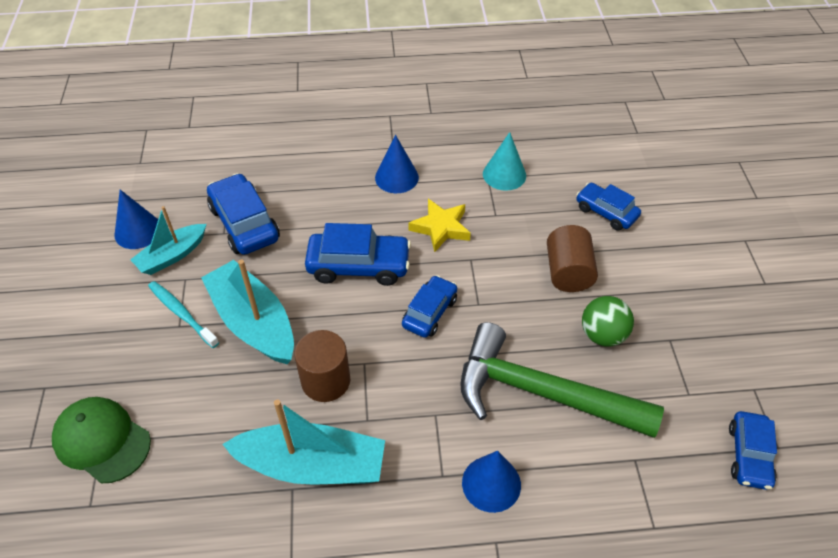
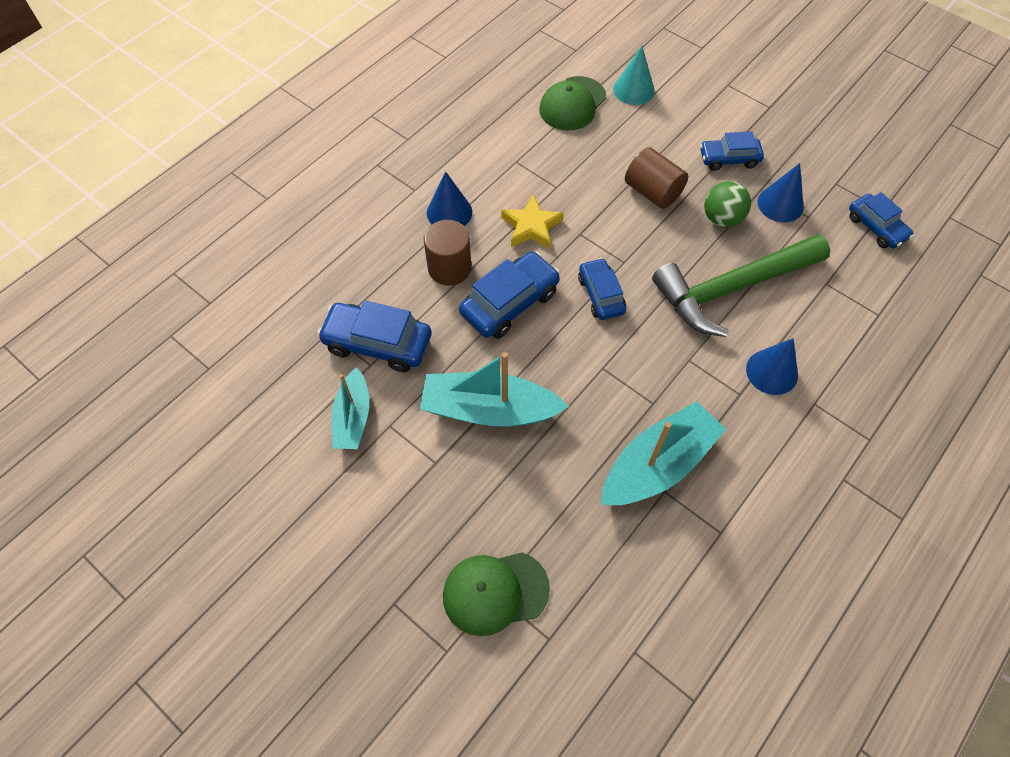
camera: 45 degrees left, 10 degrees up
blue cone [115,190,158,249] -> blue cone moved to [758,163,804,223]
turquoise toothbrush [148,281,219,348] -> none
brown cylinder [294,330,350,402] -> brown cylinder moved to [424,220,471,285]
turquoise cone [483,132,526,191] -> turquoise cone moved to [613,46,655,105]
blue car [576,183,641,231] -> blue car moved to [700,131,764,171]
none -> green cap [539,76,606,130]

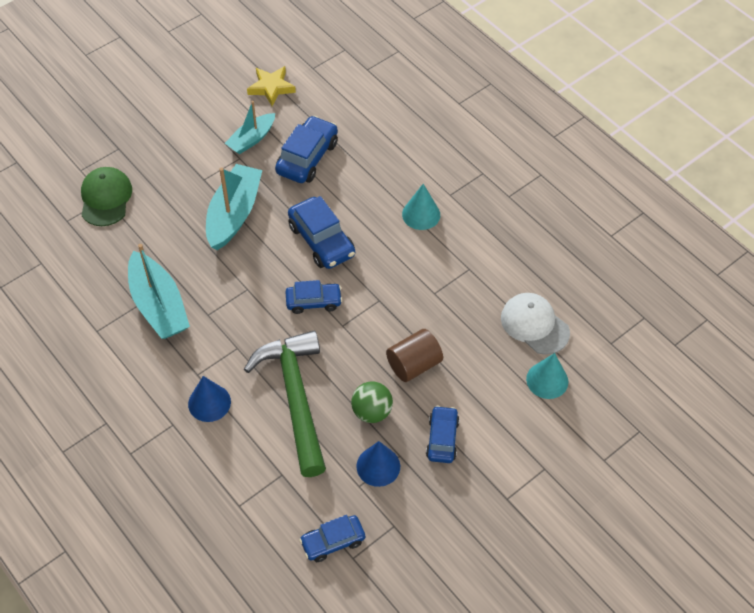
camera: 100 degrees right, 5 degrees down
turquoise boat [332,367,369,449] -> turquoise boat turned 60 degrees counterclockwise [225,101,275,154]
brown cylinder [424,220,471,285] -> none
blue cone [427,171,472,226] -> turquoise cone [402,184,440,230]
yellow star [501,194,564,249] -> yellow star moved to [247,66,296,106]
green cap [539,76,606,130] -> white cap [501,293,570,355]

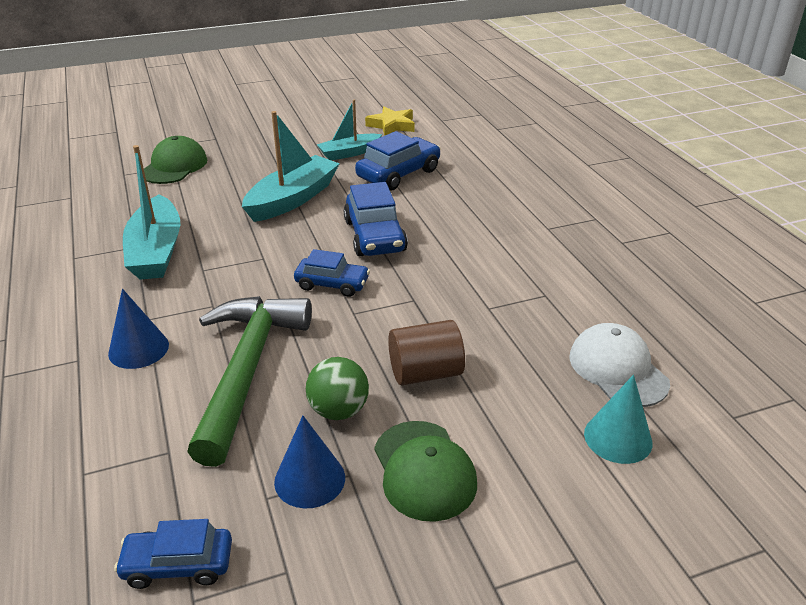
camera: 20 degrees right, 20 degrees down
turquoise cone [402,184,440,230] -> none
blue car [426,406,459,463] -> green cap [374,421,477,522]

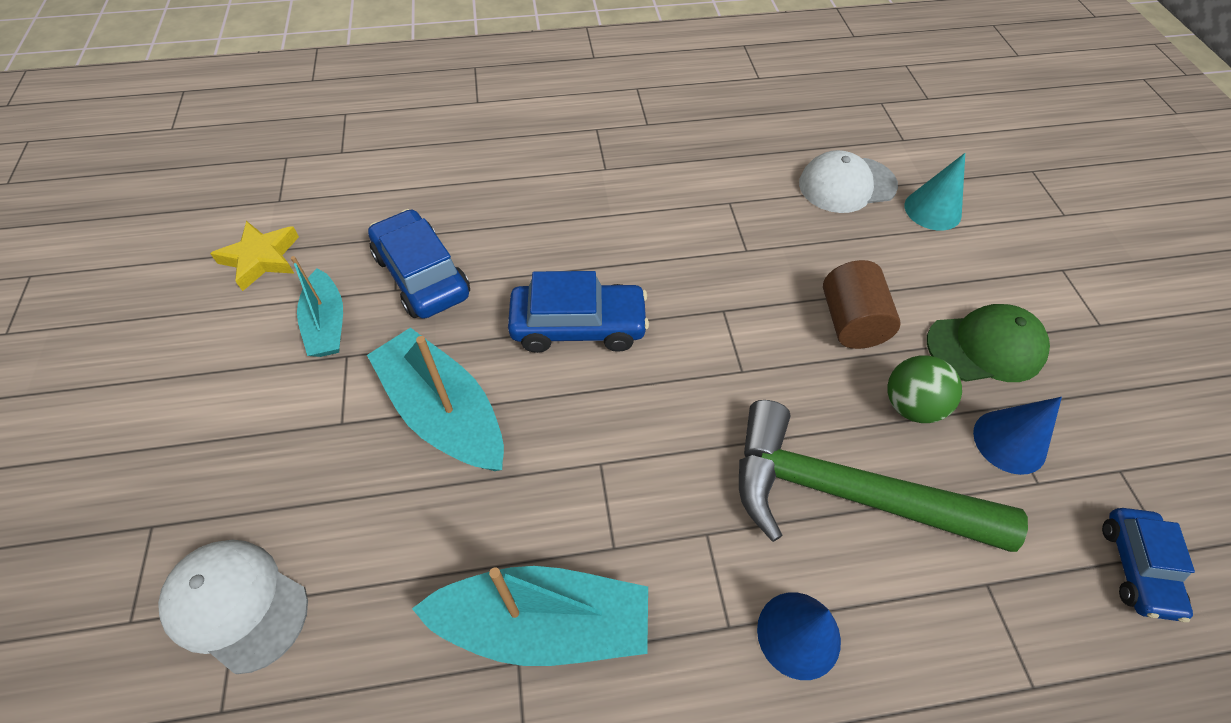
camera: 80 degrees left, 20 degrees up
green cap [144,136,207,184] -> white cap [158,540,308,674]
blue car [294,249,370,297] -> none

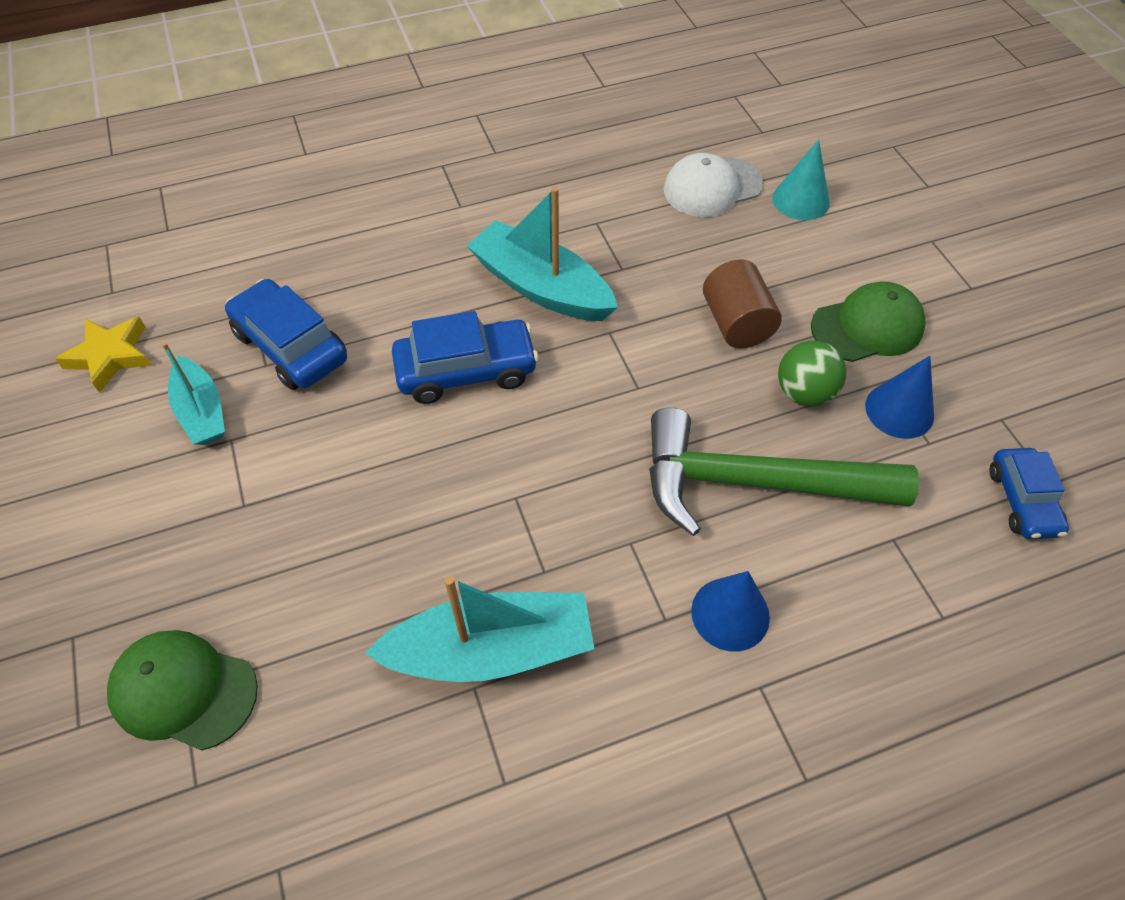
camera: 10 degrees left, 0 degrees up
white cap [158,540,308,674] -> green cap [107,630,258,750]
turquoise boat [367,327,504,471] -> turquoise boat moved to [467,187,618,321]

